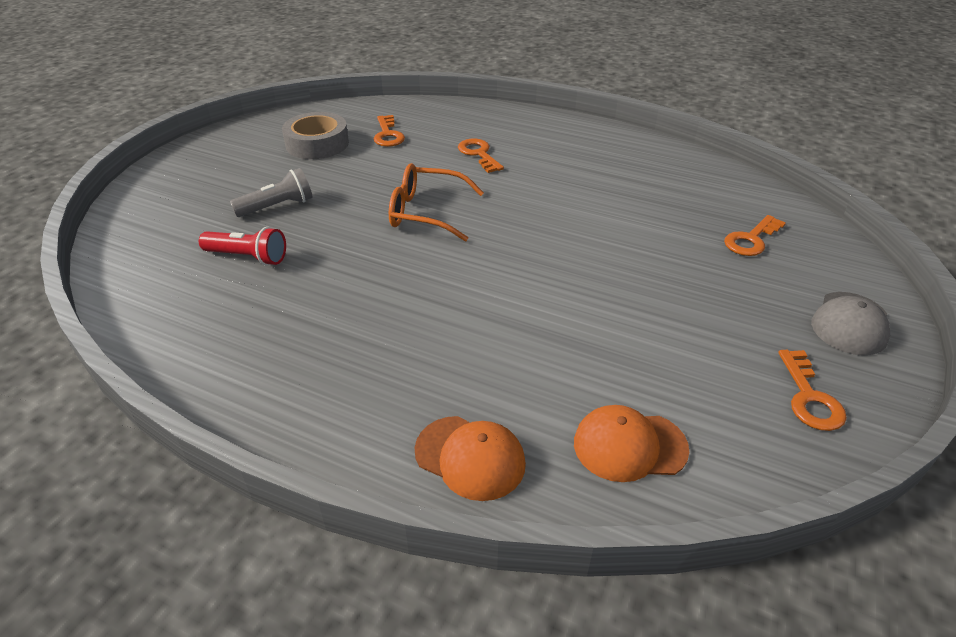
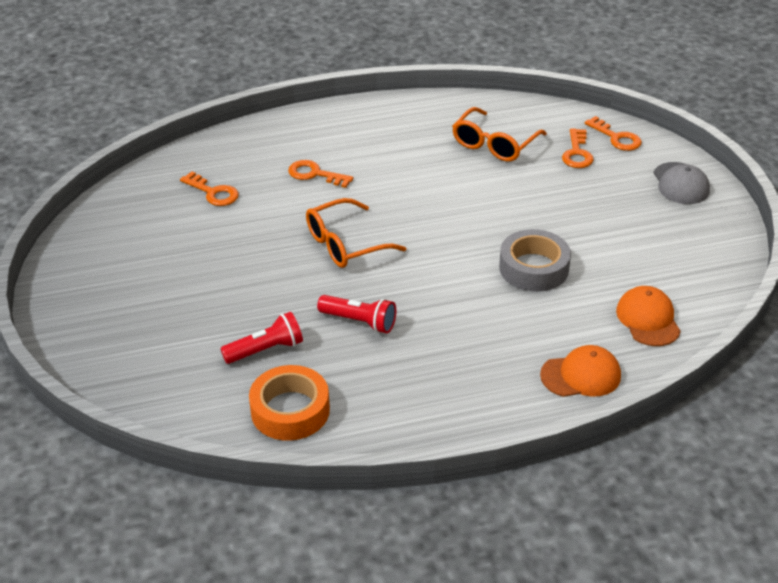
camera: 40 degrees left, 0 degrees up
grey flashlight [230,168,313,217] -> none
grey tape [282,112,349,159] -> grey tape moved to [499,229,571,291]
orange cap [574,405,689,482] -> orange cap turned 120 degrees clockwise [616,286,681,346]
orange key [778,350,847,431] -> orange key moved to [584,116,642,151]
none -> orange tape [249,365,330,441]
none -> red flashlight [317,295,396,333]
none -> orange glasses [452,107,547,162]

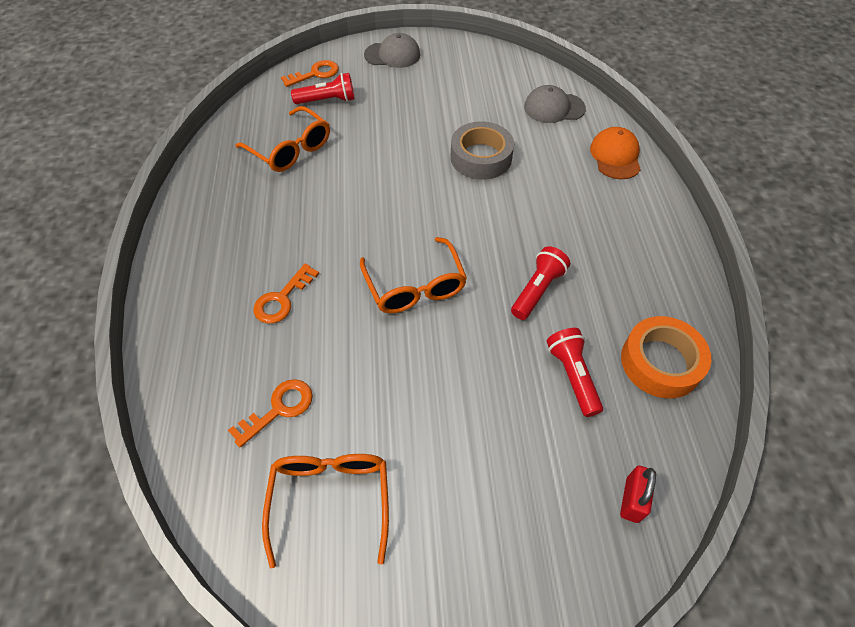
camera: 80 degrees left, 15 degrees up
orange key [562,128,594,168] -> red flashlight [291,73,355,104]
orange cap [616,286,681,346] -> grey cap [524,85,586,123]
none -> orange glasses [262,454,389,569]
none -> red padlock [620,466,656,523]

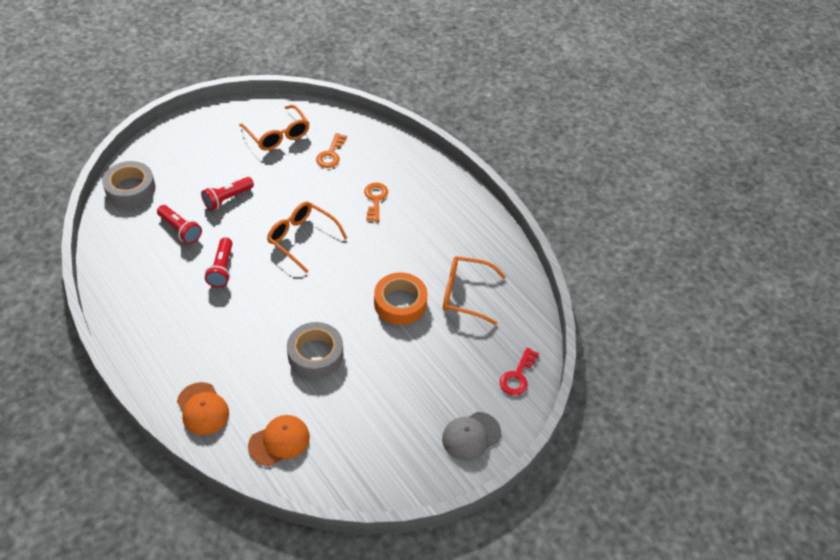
camera: 145 degrees right, 5 degrees down
orange key [281,60,339,87] -> red key [500,347,539,396]
red flashlight [291,73,355,104] -> red flashlight moved to [201,177,254,211]
grey cap [524,85,586,123] -> orange cap [248,415,310,466]
red padlock [620,466,656,523] -> grey tape [102,161,155,207]
orange tape [621,316,711,398] -> orange tape moved to [374,272,428,325]

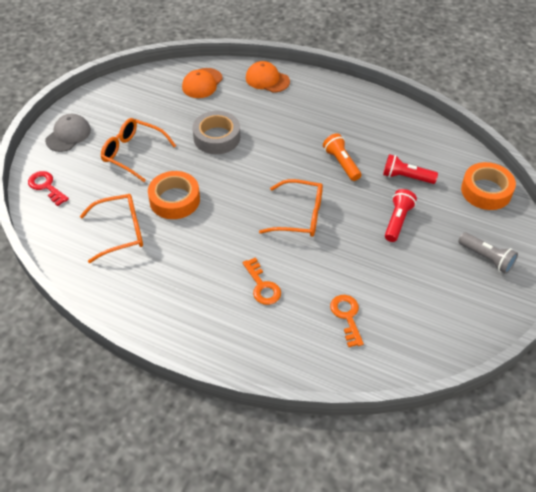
camera: 155 degrees right, 0 degrees up
grey tape [102,161,155,207] -> orange tape [461,162,516,210]
red flashlight [205,237,233,288] -> orange flashlight [323,133,361,181]
orange glasses [239,105,309,151] -> orange glasses moved to [101,118,176,182]
red key [500,347,539,396] -> red key turned 45 degrees counterclockwise [28,171,69,206]
none -> grey flashlight [458,232,518,274]

